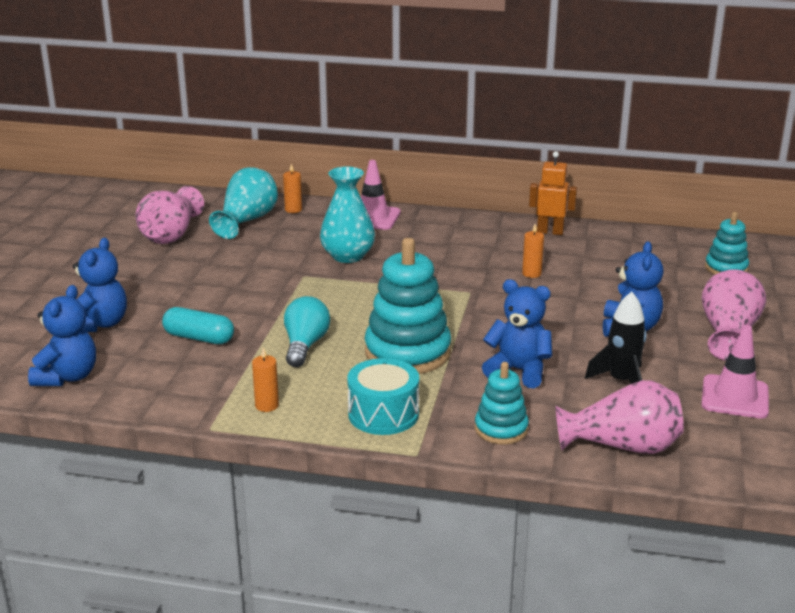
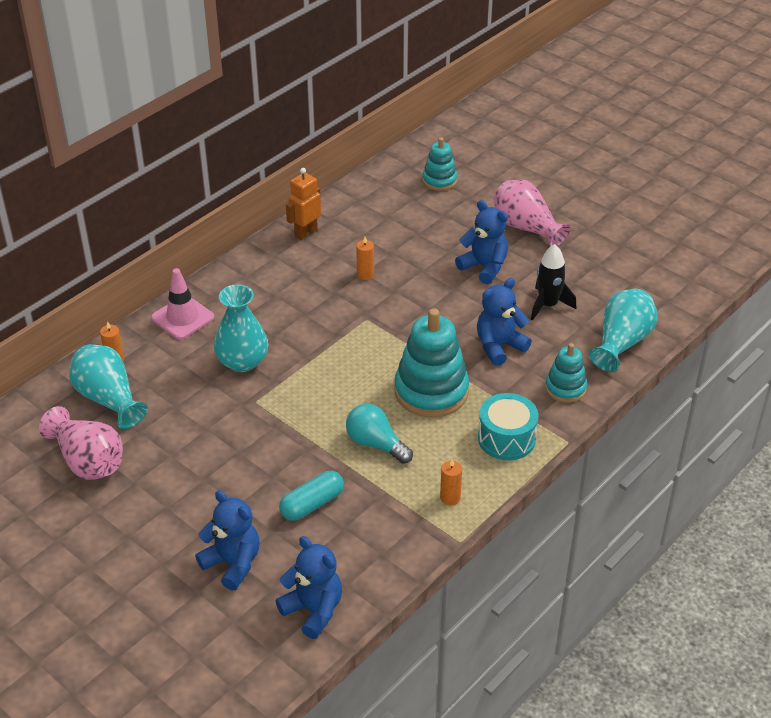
camera: 60 degrees left, 15 degrees up
pink vase [555,380,684,454] -> turquoise vase [589,289,658,372]
pink traffic cone [701,325,769,419] -> none

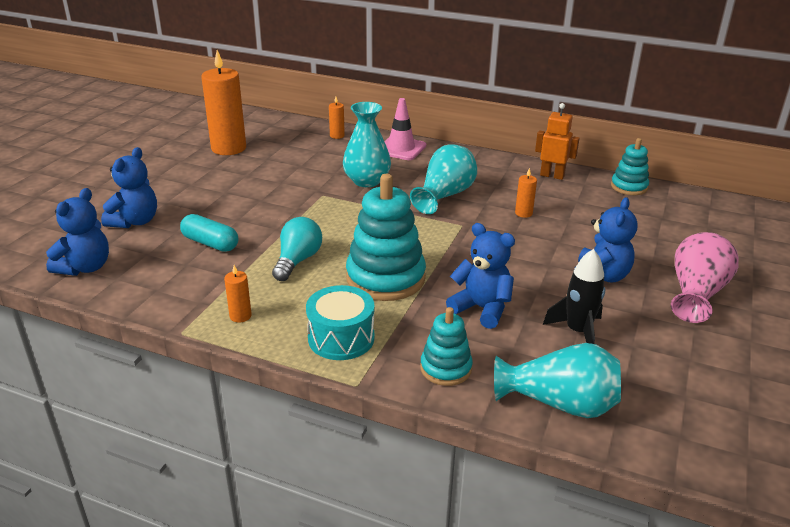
camera: 70 degrees right, 10 degrees down
pink vase [39,406,123,480] -> orange candle [201,50,246,155]
turquoise vase [69,344,148,429] -> turquoise vase moved to [410,144,477,214]
turquoise stacking toy [422,137,457,191] -> turquoise stacking toy moved to [611,138,649,195]

